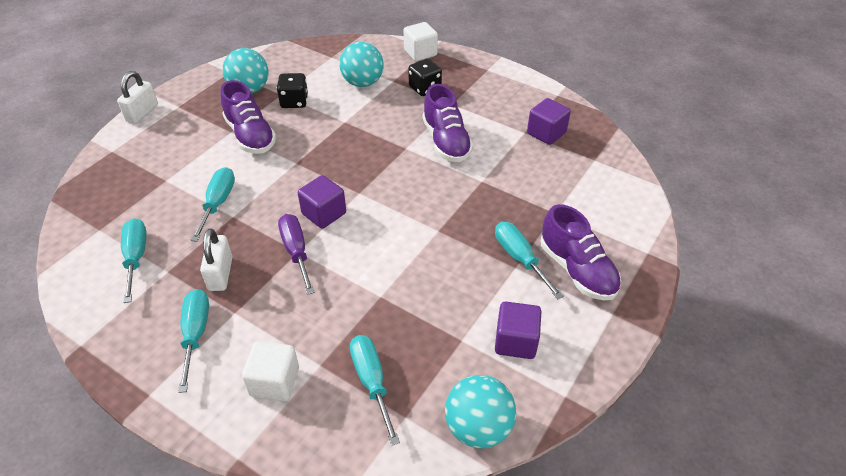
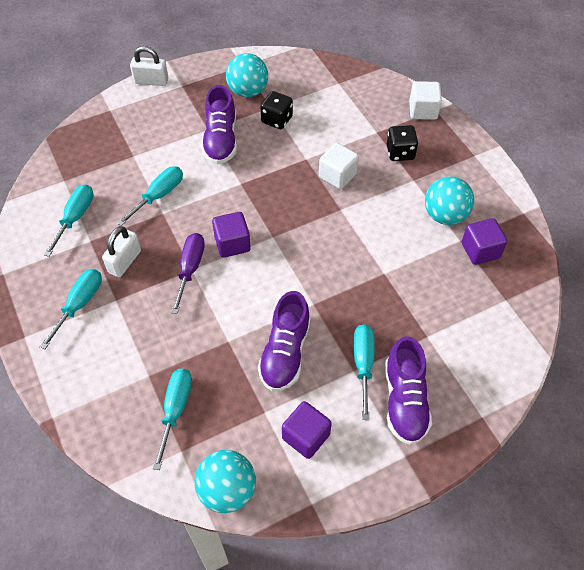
camera: 30 degrees right, 10 degrees up
white padlock [117,71,158,124] -> white padlock turned 45 degrees clockwise [130,46,169,86]
white cube [242,341,299,401] -> white cube moved to [319,143,359,189]
turquoise ball [339,42,384,87] -> turquoise ball moved to [425,176,474,225]
purple shoe [423,84,473,162] -> purple shoe moved to [258,291,311,391]

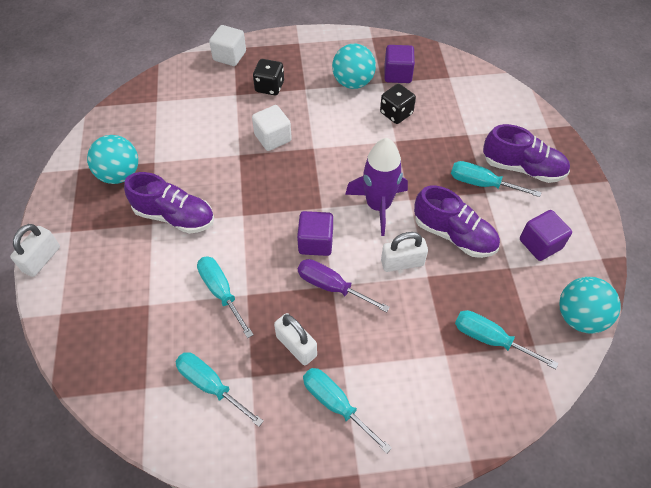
camera: 70 degrees left, 0 degrees up
black dice [261,91,293,129] -> black dice moved to [380,84,416,124]
none -> purple rocket [345,138,408,236]
none -> white padlock [381,232,428,272]

